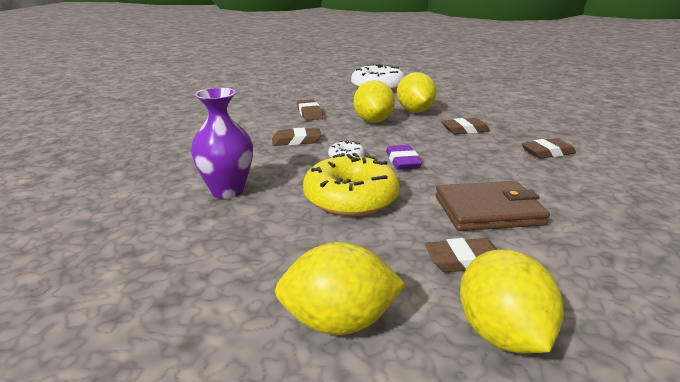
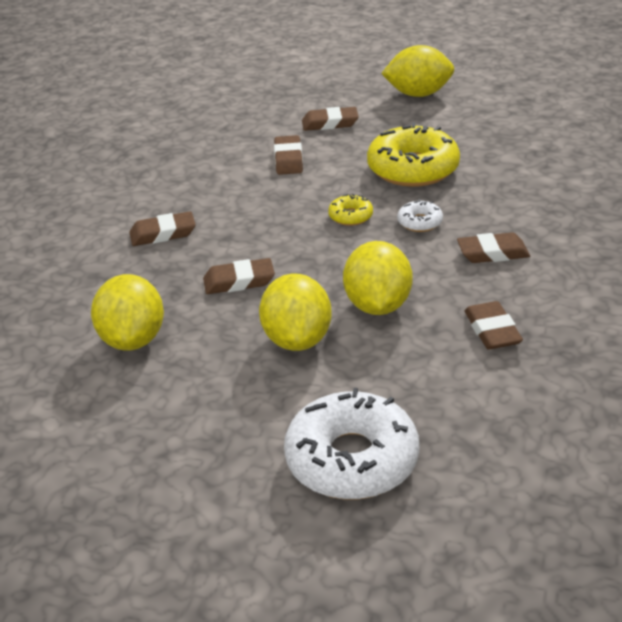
camera: 175 degrees left, 10 degrees up
purple vase [191,88,253,199] -> none
purple eraser [386,145,422,170] -> yellow donut [328,194,373,226]
brown wallet [435,181,550,231] -> brown eraser [274,135,303,175]
yellow lemon [460,249,564,353] -> yellow lemon moved to [91,274,164,351]

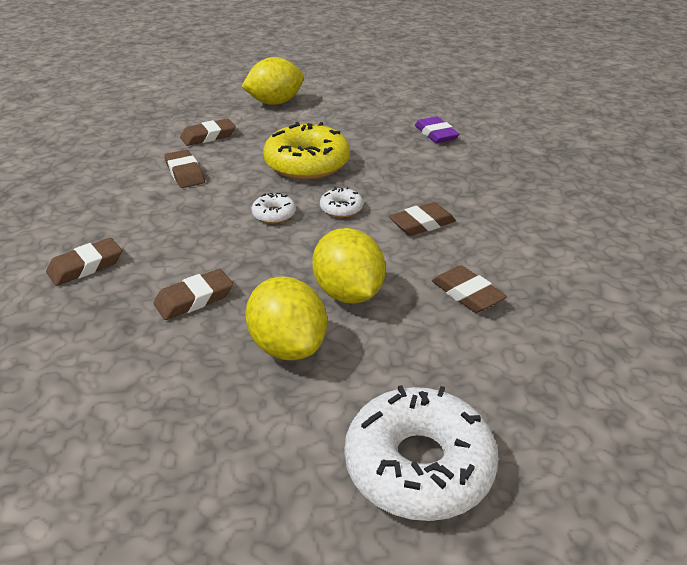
camera: 25 degrees left, 0 degrees up
yellow lemon [91,274,164,351] -> none
yellow donut [328,194,373,226] -> white donut [251,193,296,224]
none -> purple eraser [415,117,459,143]

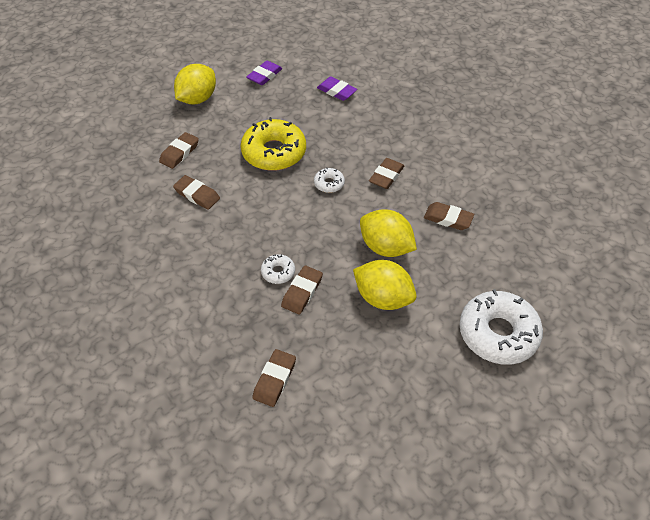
camera: 30 degrees left, 15 degrees up
brown eraser [46,238,122,286] -> brown eraser moved to [252,349,296,407]
white donut [251,193,296,224] -> white donut moved to [261,254,295,284]
none -> purple eraser [246,61,282,85]

